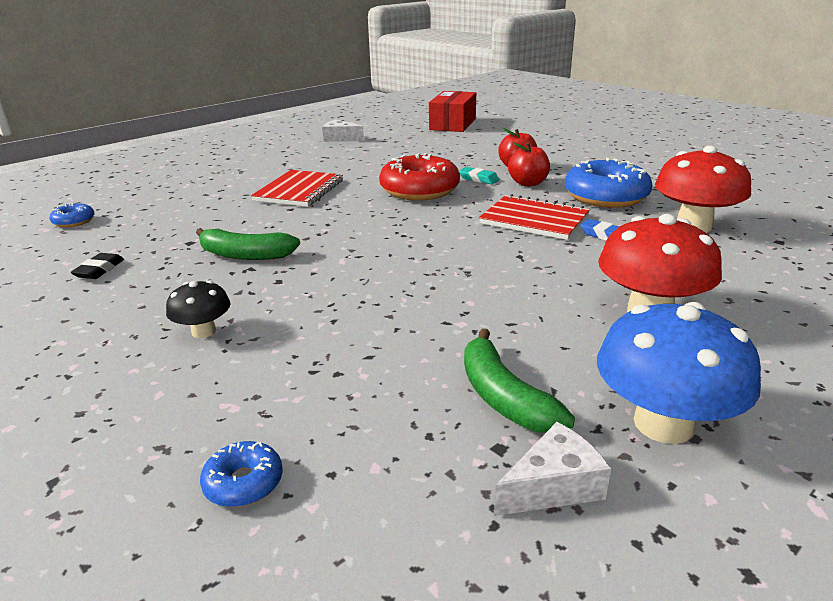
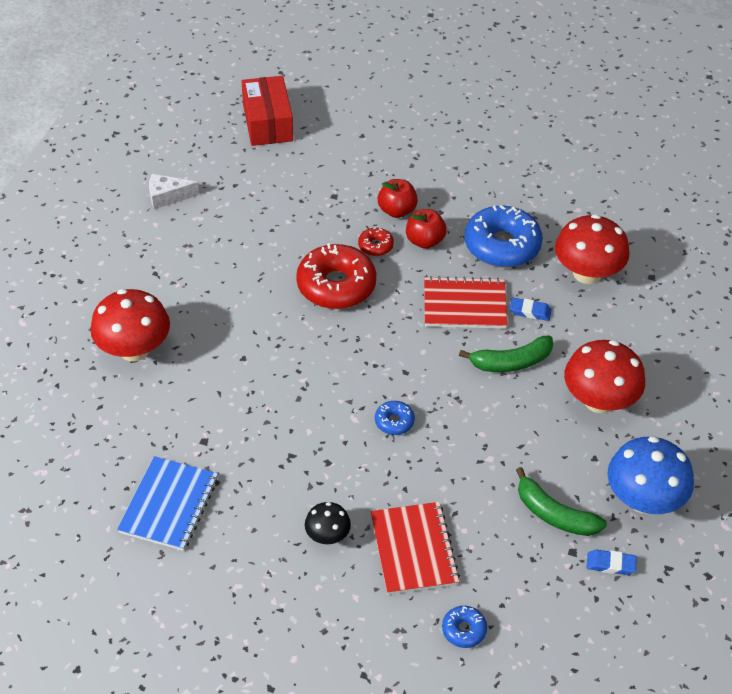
camera: 30 degrees left, 20 degrees up
blue donut [49,203,95,227] -> blue donut moved to [375,401,415,435]
black eraser [71,253,124,279] -> blue notebook [117,456,218,551]
green banana [196,228,300,260] -> green banana moved to [459,336,553,372]
red notebook [251,170,343,207] -> red notebook moved to [370,502,460,595]
turquoise eraser [459,167,500,184] -> red donut [358,227,394,256]
white cheese [494,422,611,516] -> blue eraser [587,549,637,575]
none -> red mushroom [90,289,170,362]

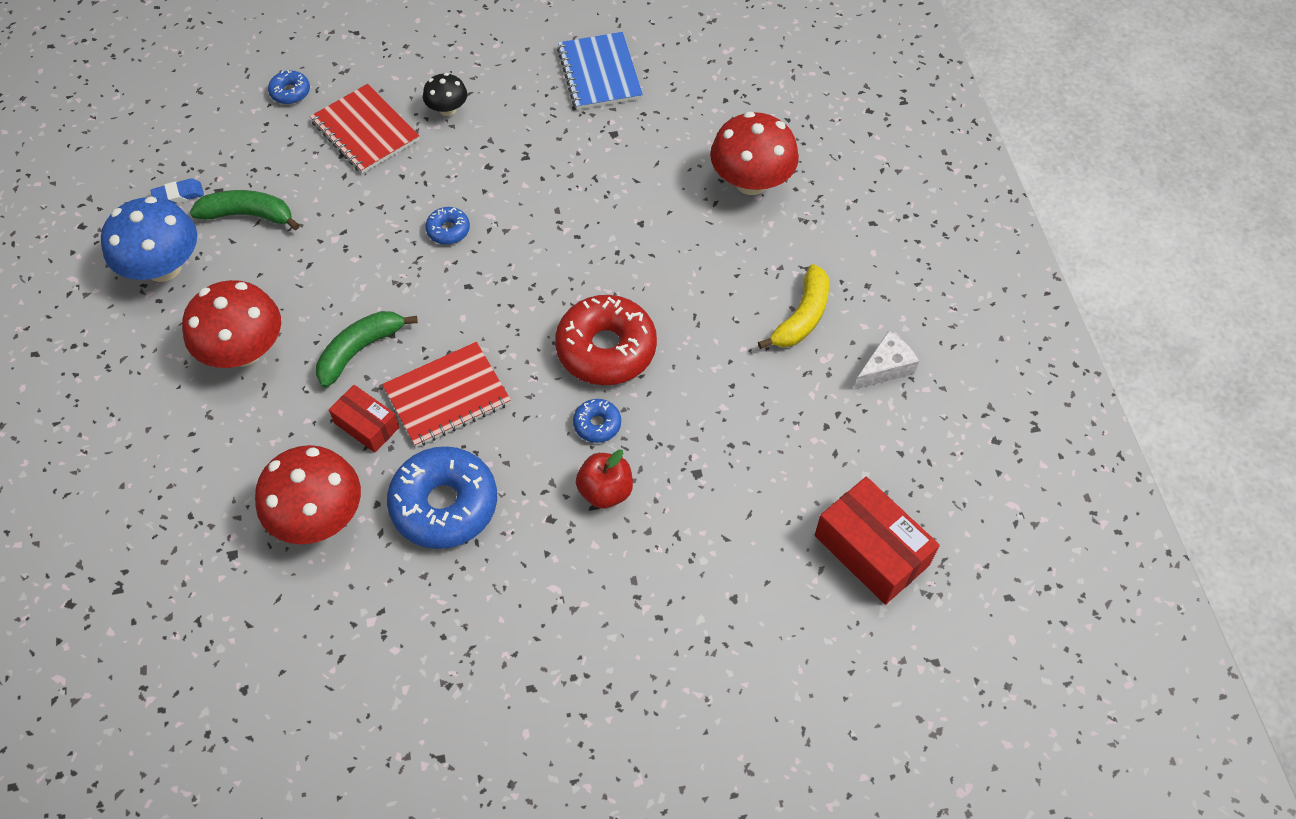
camera: 150 degrees right, 10 degrees up
red donut [358,227,394,256] -> blue donut [573,399,621,443]
red apple [406,209,447,249] -> none
blue eraser [510,297,551,321] -> red box [329,385,400,453]
none -> yellow banana [758,264,829,349]

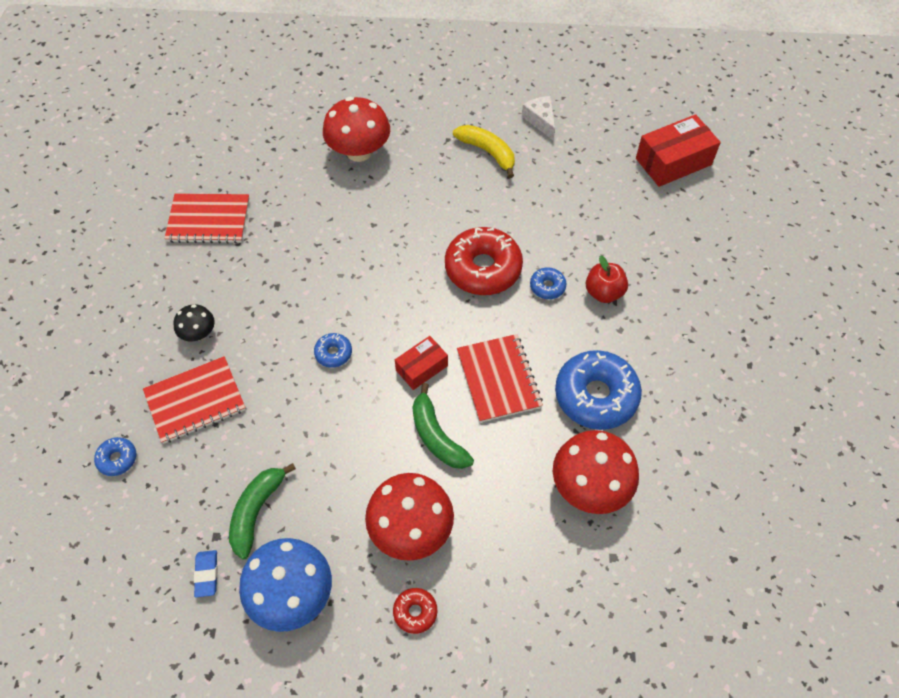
camera: 75 degrees left, 0 degrees up
red box [329,385,400,453] -> red box moved to [395,336,448,390]
blue notebook [557,32,643,110] -> red notebook [164,193,249,244]
none -> red donut [393,588,437,634]

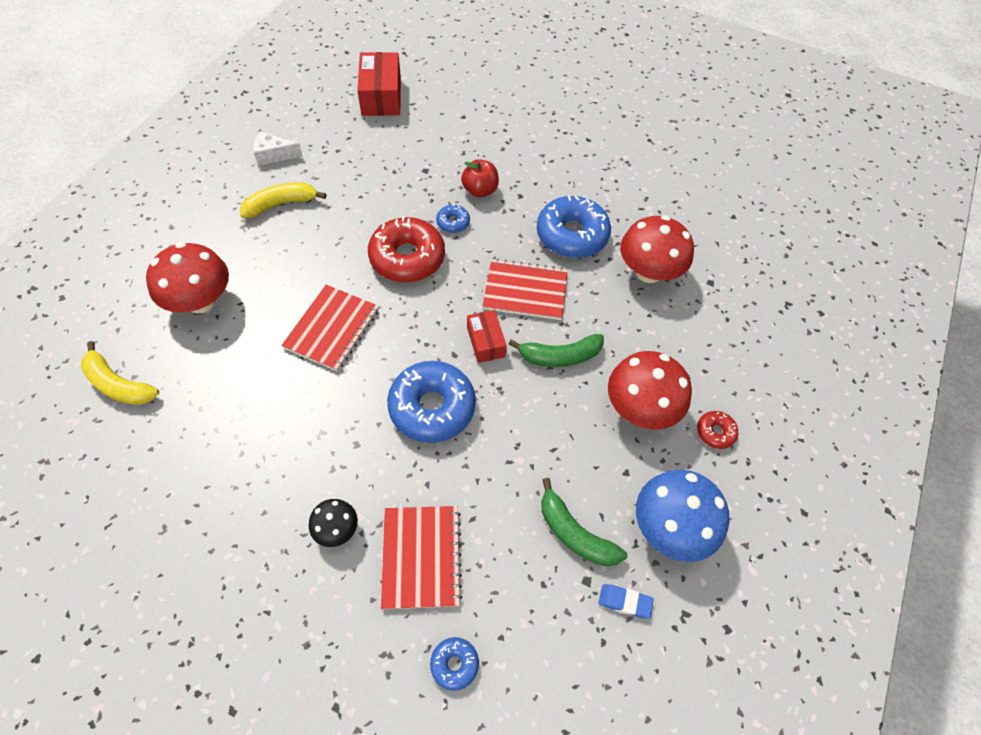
camera: 70 degrees left, 0 degrees up
red notebook [164,193,249,244] -> red notebook moved to [281,285,379,371]
blue donut [314,333,352,368] -> blue donut [387,361,476,443], size x2.17
none -> yellow banana [81,341,159,405]

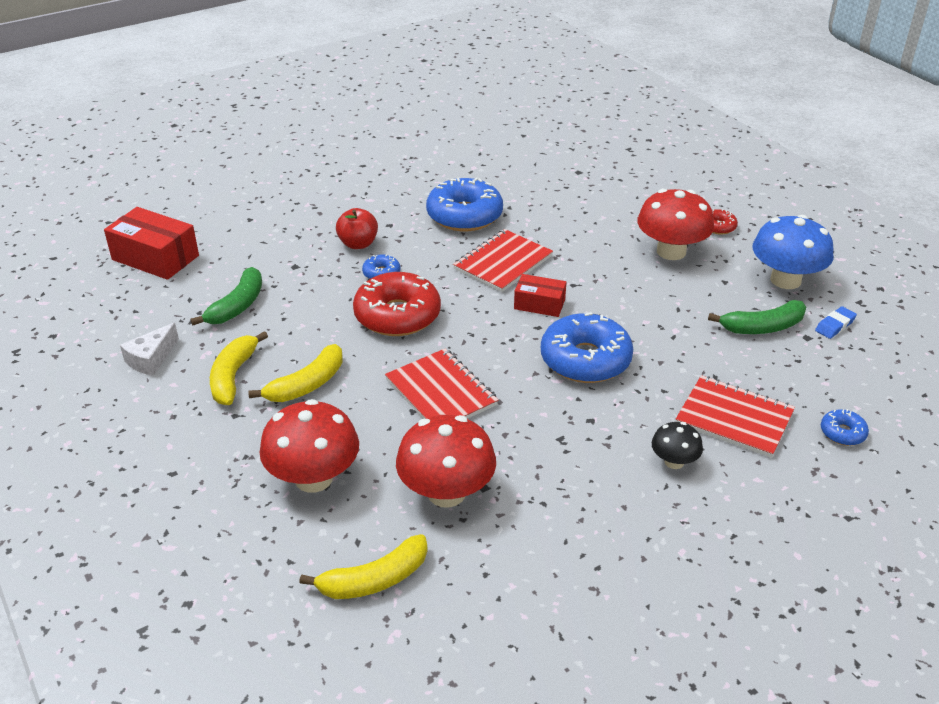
camera: 55 degrees left, 20 degrees down
green banana [508,334,604,367] -> green banana moved to [190,267,262,325]
red mushroom [620,215,694,283] -> red mushroom moved to [396,415,496,508]
none -> yellow banana [248,344,343,402]

